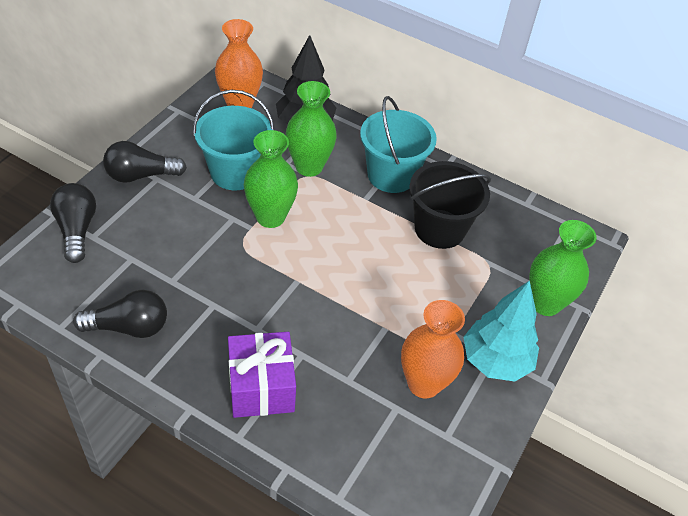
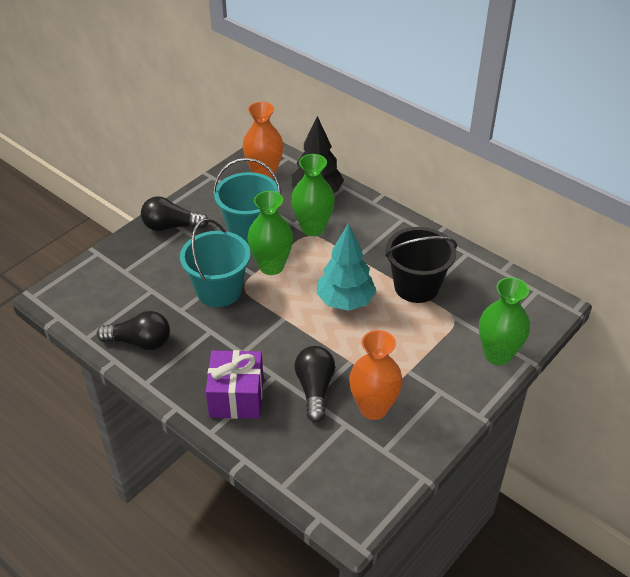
camera: 15 degrees right, 5 degrees down
black light bulb [50,183,96,263] -> black light bulb moved to [295,346,335,422]
turquoise bucket [360,96,437,193] -> turquoise bucket moved to [180,219,251,307]
turquoise tree [463,280,539,381] -> turquoise tree moved to [316,223,376,311]

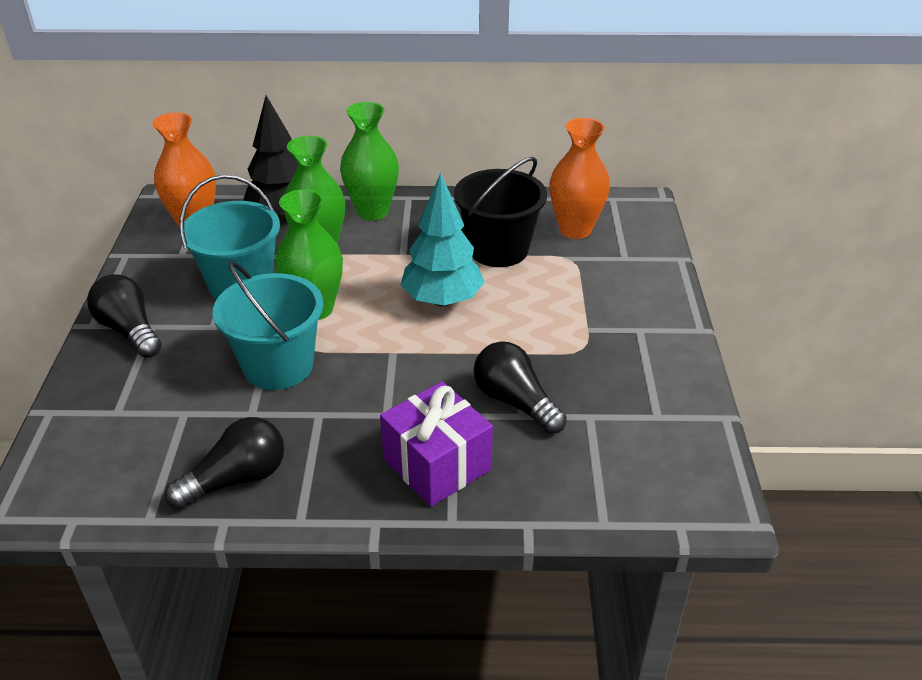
camera: 40 degrees left, 5 degrees down
black light bulb [141,196,209,231] -> black light bulb turned 90 degrees clockwise [87,274,162,358]
orange vase [349,330,403,420] -> orange vase moved to [549,118,610,239]
green vase [479,277,530,365] -> green vase moved to [340,102,399,221]

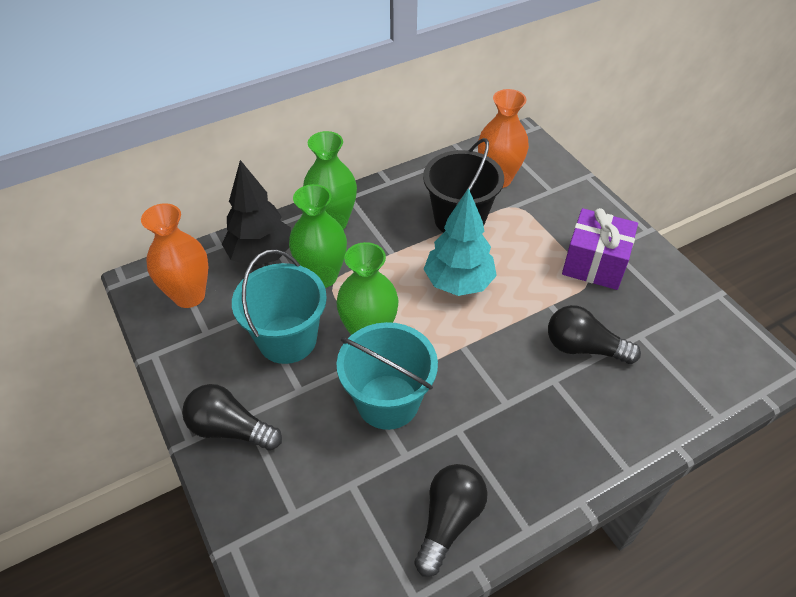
camera: 30 degrees left, 10 degrees up
purple gift [380,381,493,506] -> purple gift moved to [562,208,638,290]

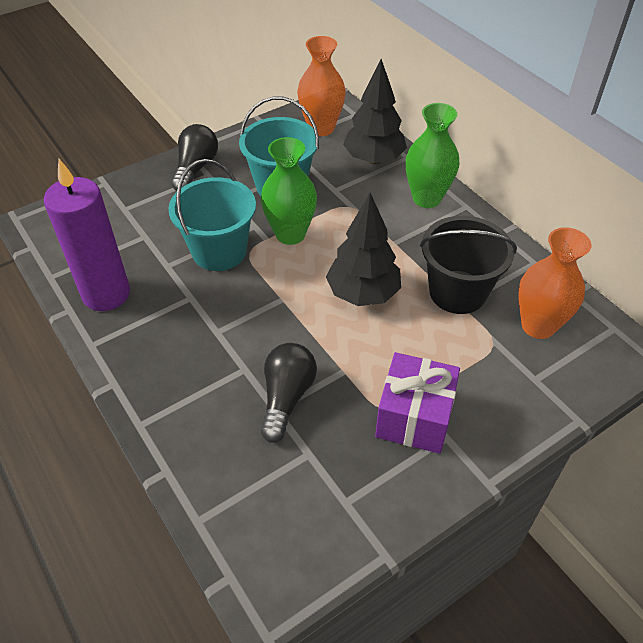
camera: 85 degrees right, 0 degrees up
green vase [289,184,347,288] -> none
black light bulb [414,464,488,577] -> purple candle [44,159,130,311]
turquoise tree [424,188,497,296] -> black tree [326,193,401,306]

